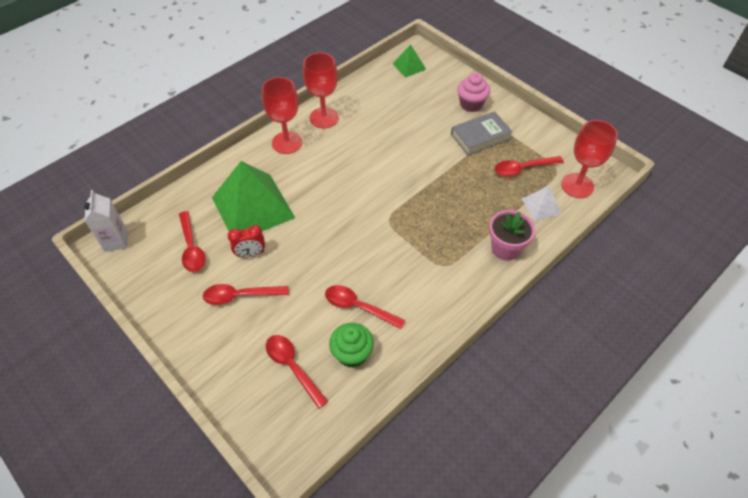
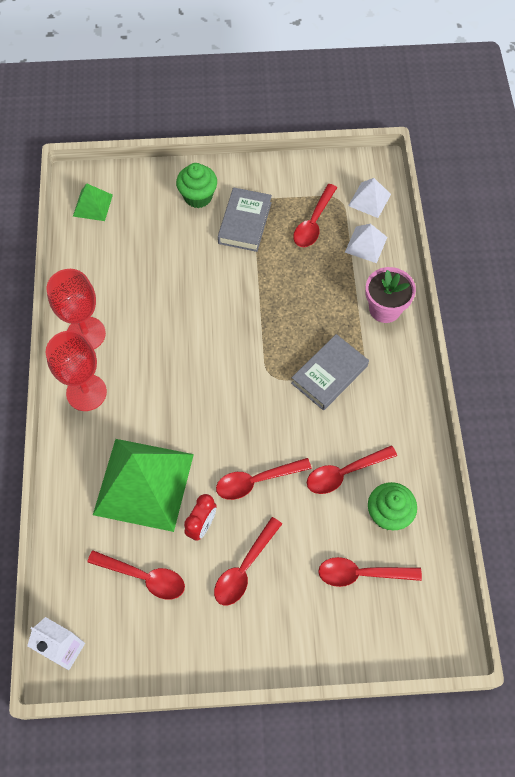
camera: 50 degrees left, 10 degrees up
pink cupcake [457,73,490,112] -> green cupcake [176,163,217,208]
red goblet [561,120,618,198] -> white pyramid [348,178,391,218]
none -> red spoon [216,458,312,500]
none -> grey book [291,334,369,410]

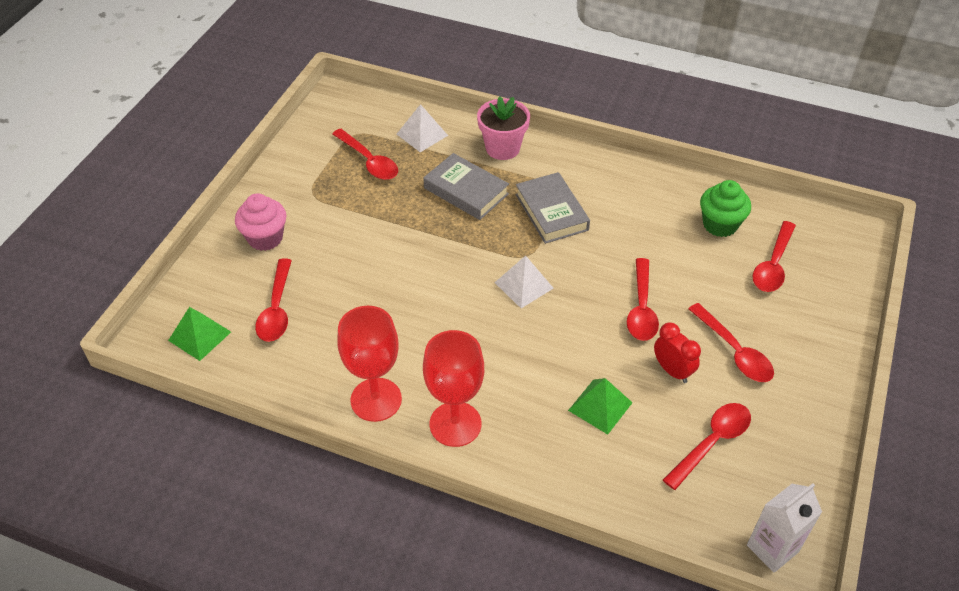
camera: 65 degrees left, 15 degrees down
green pyramid [93,439,194,532] -> green pyramid [568,378,632,434], size x0.47
green cupcake [176,163,217,208] -> pink cupcake [235,193,286,251]
grey book [218,187,272,252] -> grey book moved to [423,153,509,220]
red spoon [307,445,397,494] -> red spoon moved to [255,259,292,342]
white pyramid [348,178,391,218] -> white pyramid moved to [494,255,554,308]

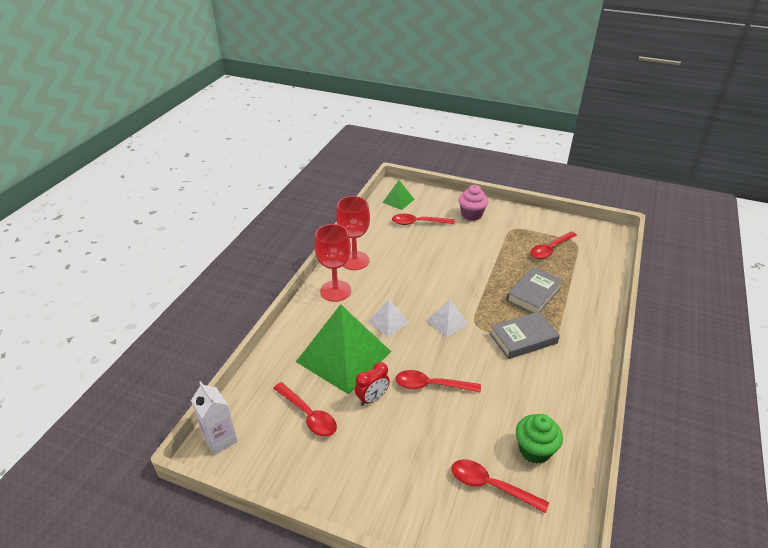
camera: 90 degrees right, 10 degrees down
white pyramid [397,104,448,152] -> white pyramid moved to [368,299,410,337]
pink flower pot [477,96,530,160] -> none
green pyramid [568,378,632,434] -> green pyramid [296,304,391,395], size x2.15
red spoon [688,303,774,382] -> none

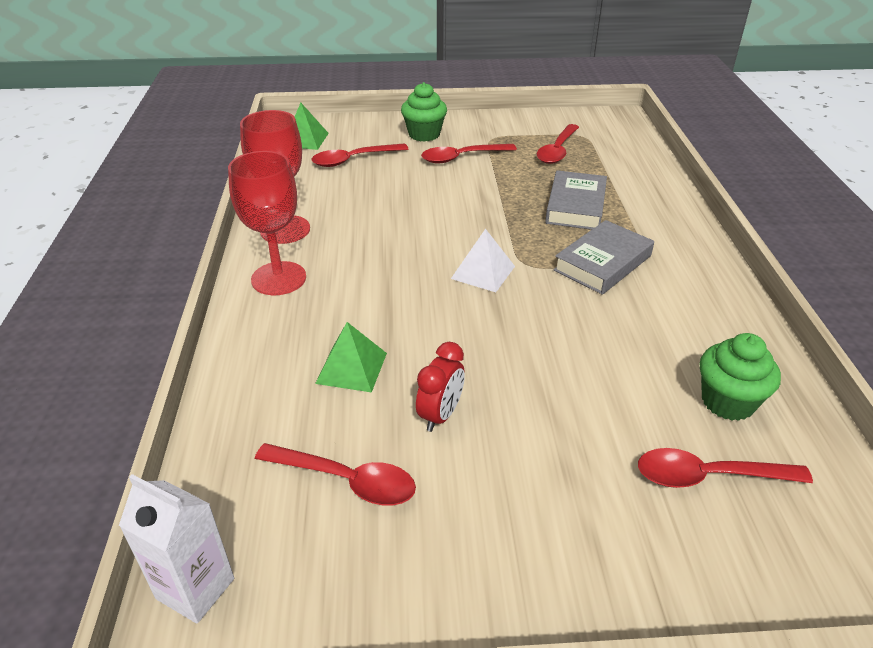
camera: 25 degrees left, 0 degrees up
green pyramid [296,304,391,395] -> green pyramid [315,322,387,392], size x0.47
white pyramid [368,299,410,337] -> none
red spoon [395,370,481,393] -> red spoon moved to [421,144,517,163]
pink cupcake [458,185,489,221] -> green cupcake [401,82,447,142]

